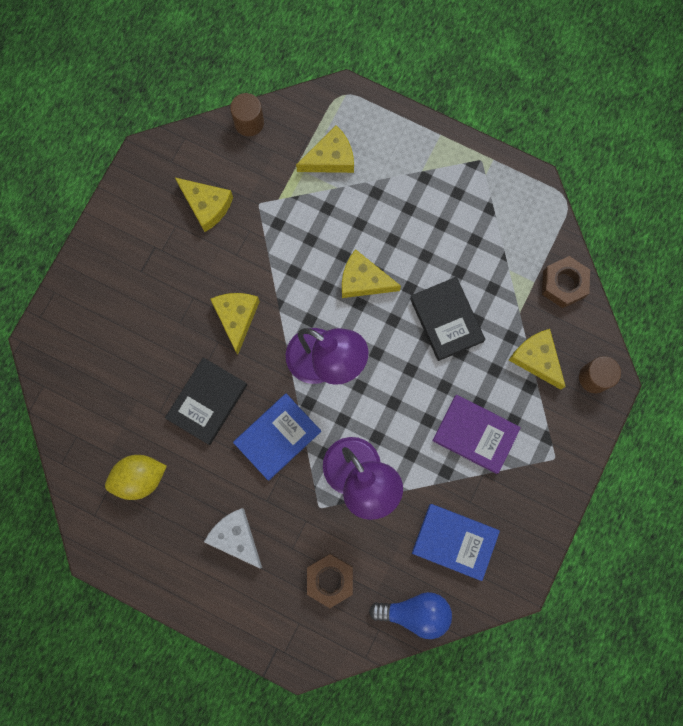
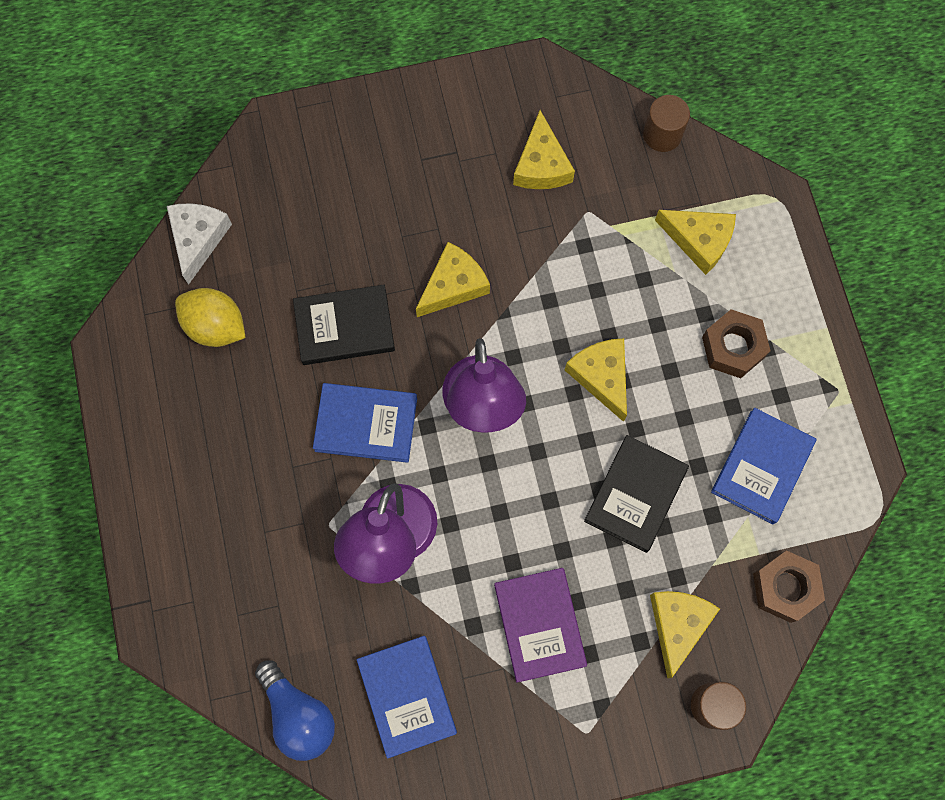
camera: 50 degrees right, 5 degrees down
white cheese [204,508,262,569] -> white cheese moved to [167,203,232,285]
brown nut [307,554,353,608] -> brown nut moved to [702,309,771,378]
none -> blue book [711,408,816,524]

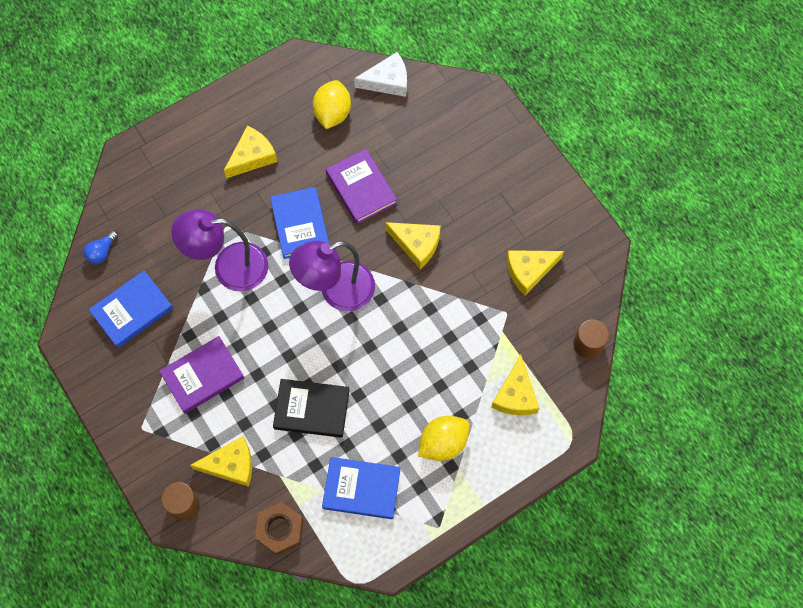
camera: 70 degrees right, 5 degrees down
blue light bulb [255,660,335,761] -> blue light bulb [83,230,118,264], size x0.59
black book [293,285,395,365] -> purple book [326,149,397,224]
yellow cheese [565,338,627,422] -> yellow cheese moved to [224,126,278,178]
brown nut [702,309,771,378] -> yellow lemon [418,416,470,461]

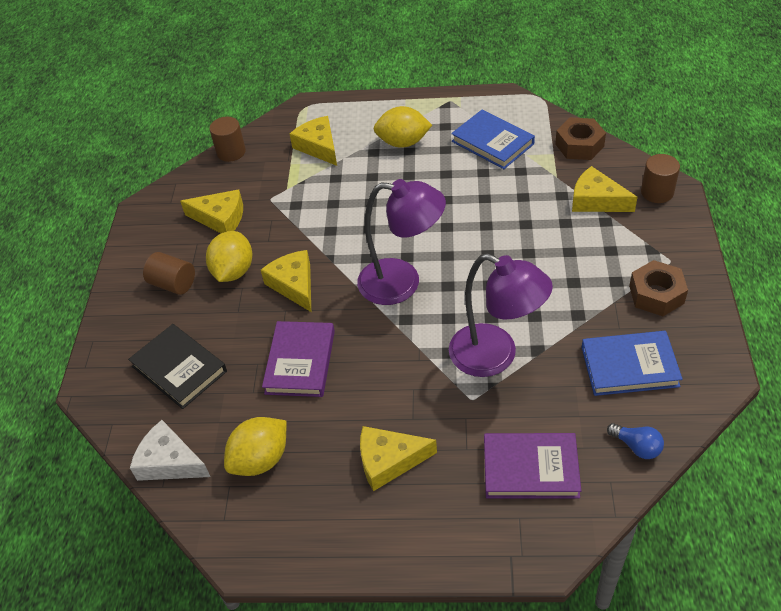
camera: 140 degrees left, 20 degrees down
blue light bulb [83,230,118,264] -> blue light bulb turned 60 degrees clockwise [607,423,664,459]
purple book [159,336,244,414] -> purple book moved to [484,433,581,498]
blue book [270,187,329,259] -> none
black book [273,379,350,438] -> black book moved to [128,324,227,409]
yellow cheese [491,355,539,415] -> yellow cheese turned 75 degrees counterclockwise [290,116,337,166]
none -> brown cylinder [143,252,195,295]
none -> yellow lemon [206,231,252,282]
none -> brown nut [629,260,688,316]

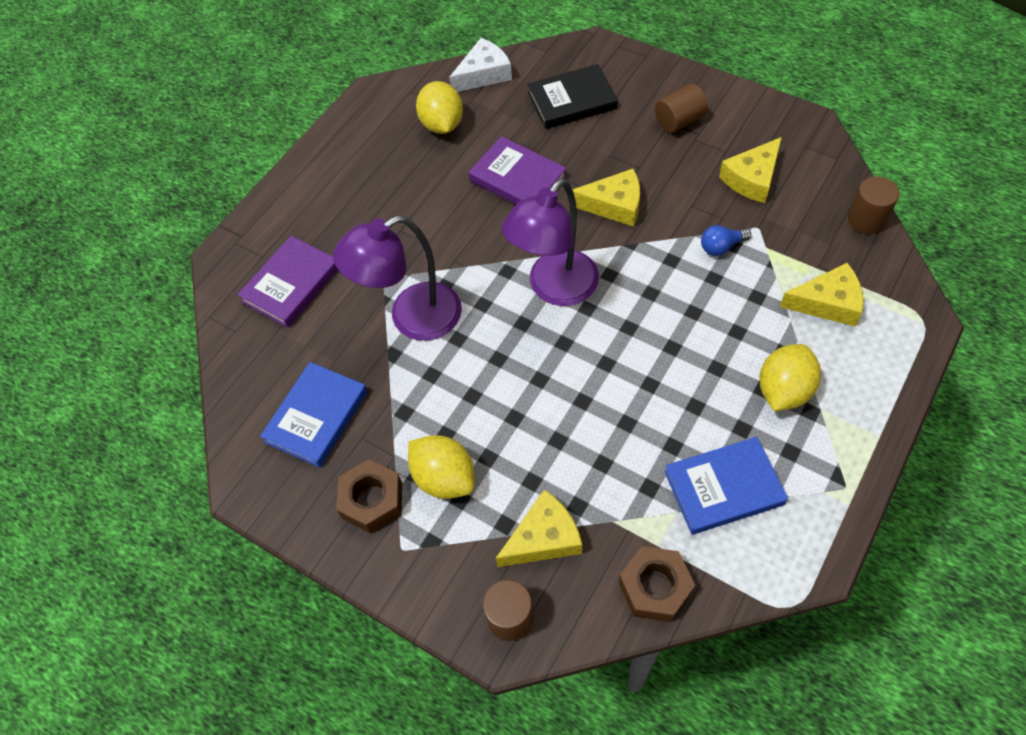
camera: 120 degrees right, 10 degrees up
yellow lemon [206,231,252,282] -> yellow lemon moved to [408,435,475,499]
yellow cheese [360,426,437,491] -> none
blue light bulb [607,423,664,459] -> blue light bulb moved to [701,225,751,256]

